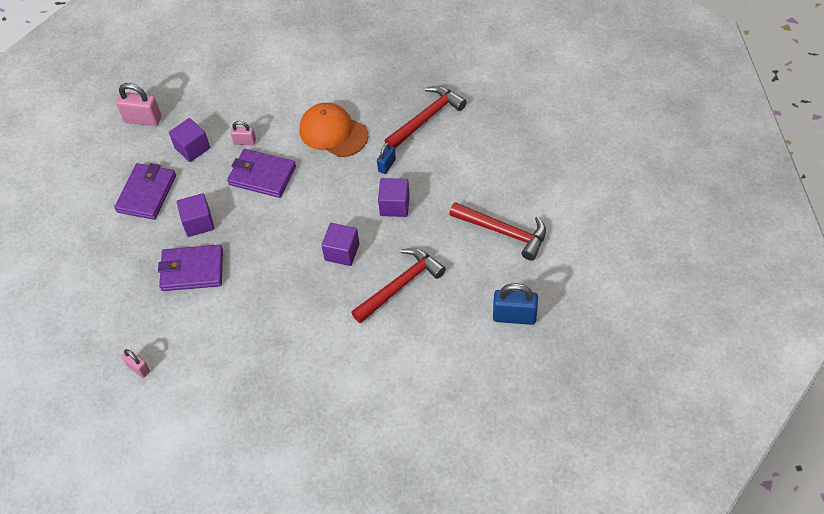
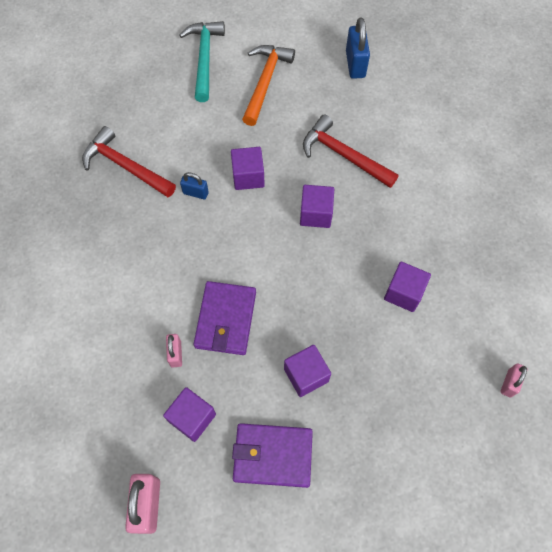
camera: 105 degrees left, 10 degrees up
purple wallet [158,245,223,291] -> none
orange cap [300,103,368,157] -> none
red hammer [449,202,546,261] -> orange hammer [242,45,295,126]
none -> turquoise hammer [179,21,225,102]
none -> purple cube [384,262,431,312]

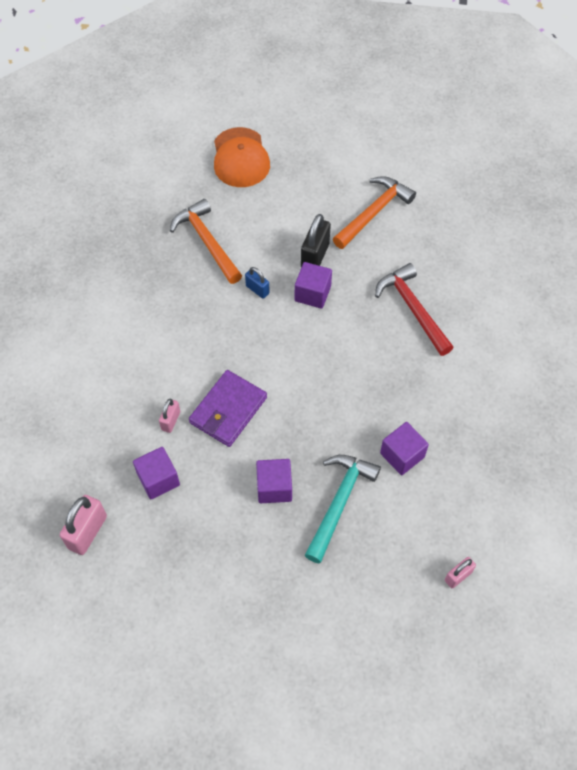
camera: 25 degrees right, 5 degrees down
red hammer [82,126,176,197] -> orange hammer [170,199,242,284]
turquoise hammer [179,21,225,102] -> turquoise hammer moved to [305,455,381,563]
purple wallet [232,423,313,488] -> none
purple cube [300,185,334,228] -> none
blue padlock [346,17,370,79] -> none
none -> orange cap [214,127,270,187]
none -> black padlock [301,214,331,267]

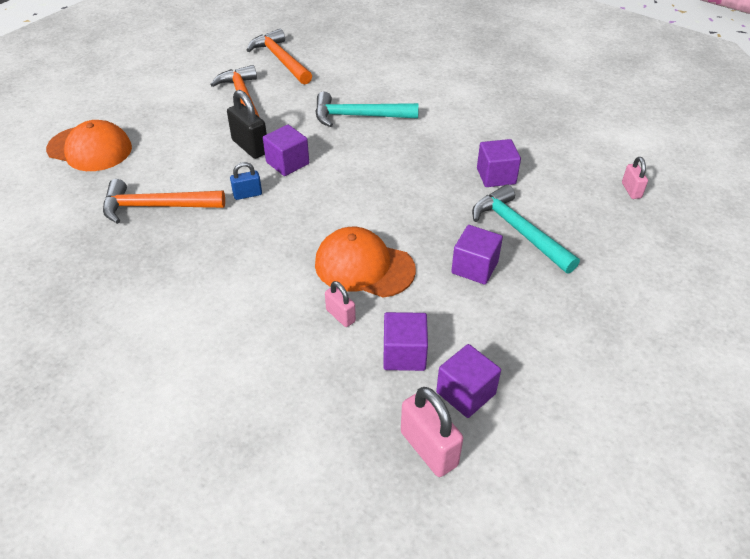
camera: 60 degrees left, 15 degrees down
purple wallet [189,370,267,447] -> orange cap [315,227,416,298]
red hammer [375,263,454,356] -> turquoise hammer [315,92,419,127]
none -> orange hammer [247,29,312,85]
none -> purple cube [436,344,501,418]

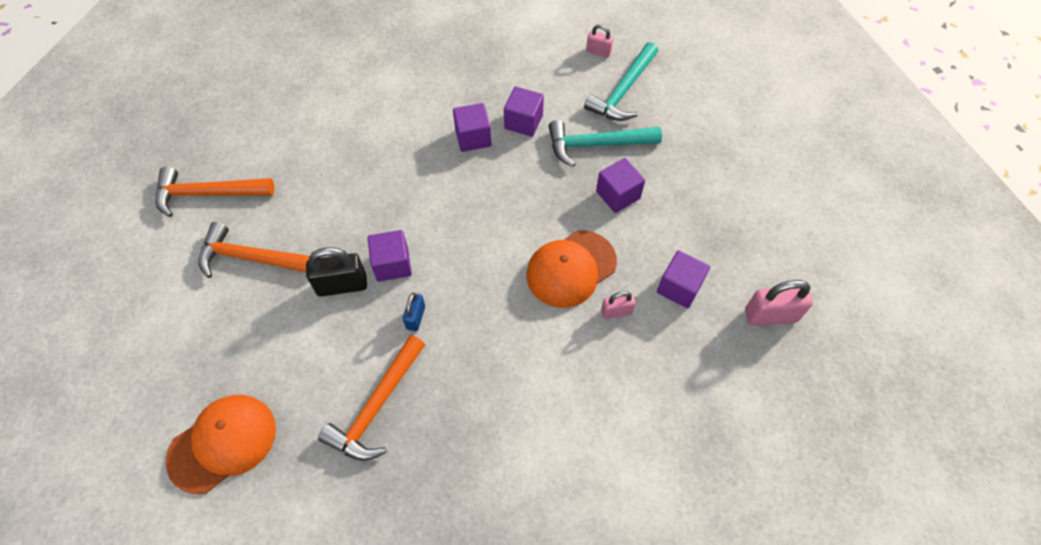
camera: 60 degrees left, 15 degrees up
turquoise hammer [315,92,419,127] -> turquoise hammer moved to [584,42,658,121]
purple cube [436,344,501,418] -> purple cube moved to [453,103,491,152]

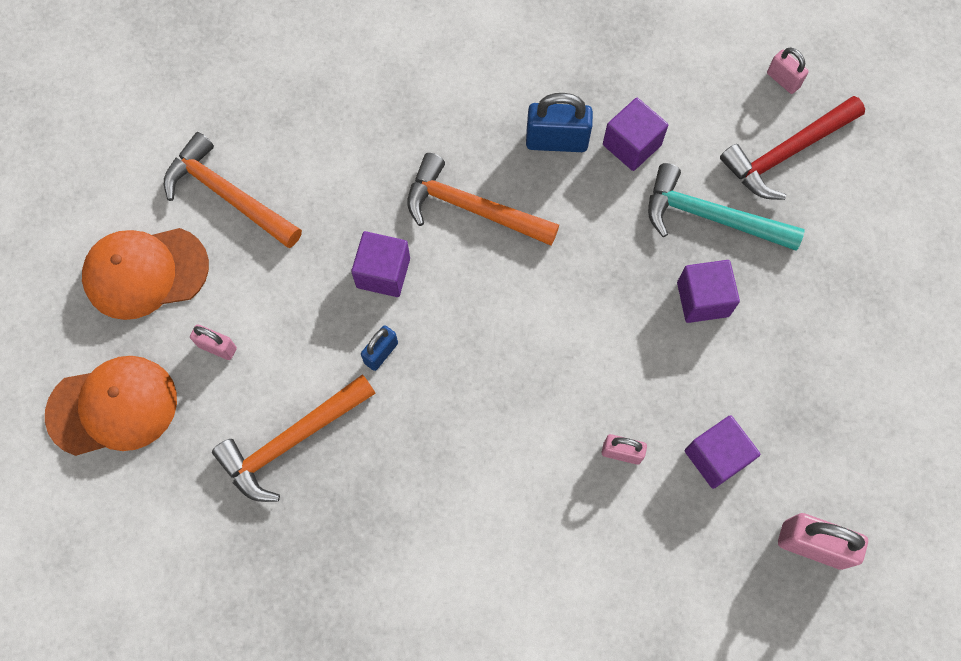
camera: 25 degrees right, 10 degrees up
orange hammer [156,167,274,217] -> orange hammer moved to [407,153,559,246]
black padlock [306,247,367,297] -> none
purple cube [453,103,491,152] -> blue padlock [526,93,593,152]
orange cap [526,230,617,308] -> orange cap moved to [82,228,209,320]
turquoise hammer [584,42,658,121] -> red hammer [720,96,865,200]
none -> pink padlock [190,324,237,360]

